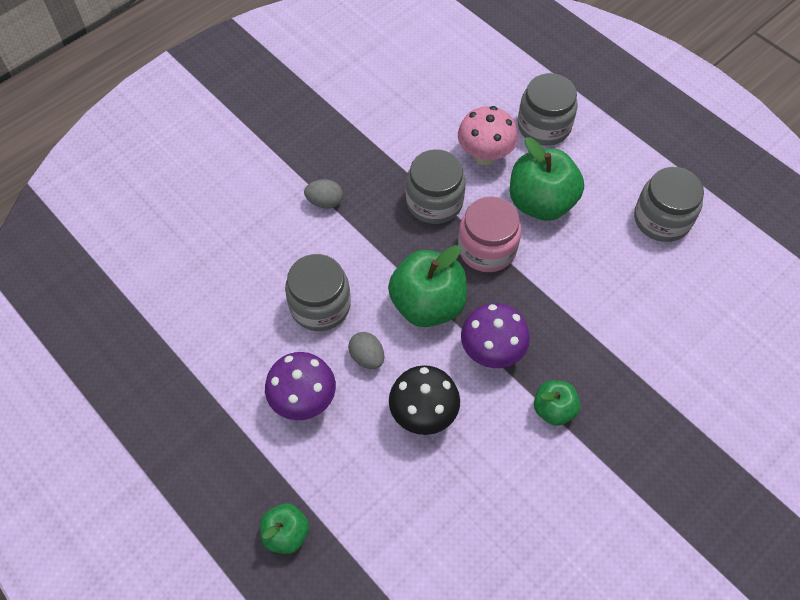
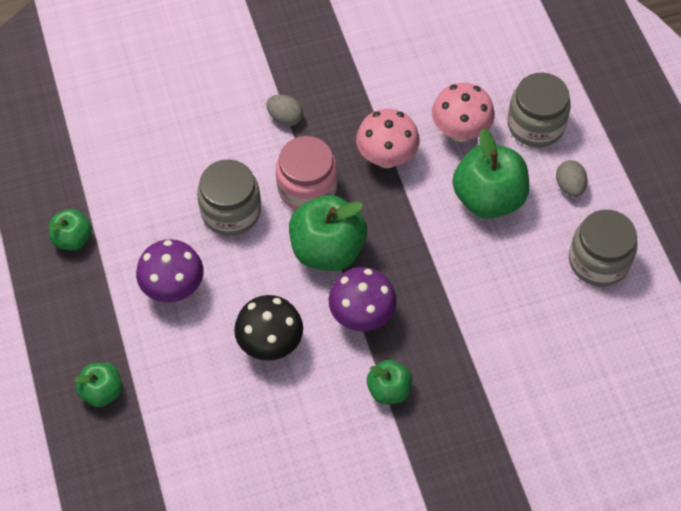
camera: 25 degrees right, 0 degrees up
grey egg [348,332,384,369] -> grey egg moved to [556,160,588,197]
grey jar [406,149,466,224] -> pink mushroom [356,109,420,168]
pink jar [458,196,521,272] -> pink jar moved to [276,136,338,210]
none -> green apple [49,209,92,251]

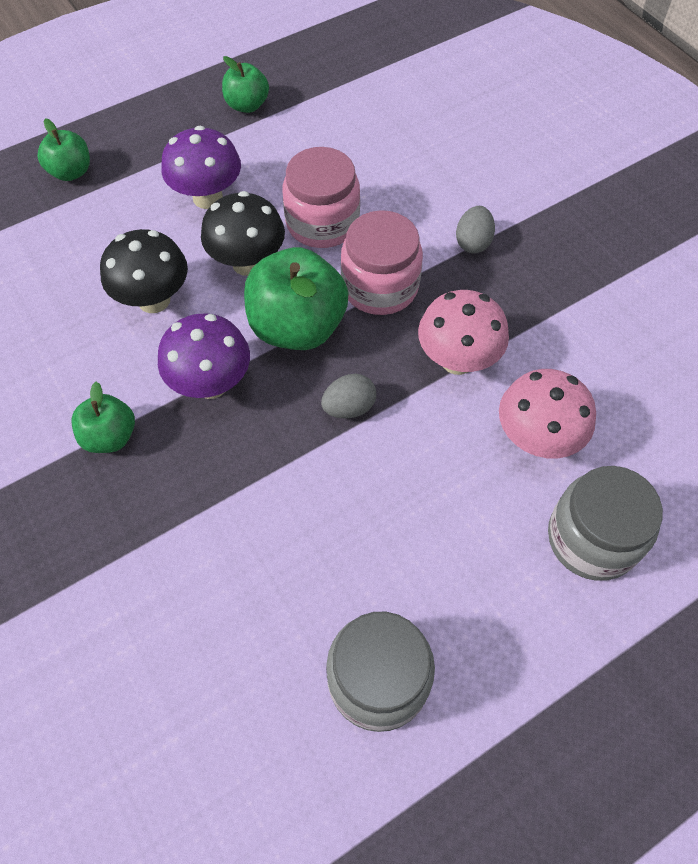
camera: 75 degrees right, 0 degrees up
grey jar [197,160,261,236] -> pink jar [282,147,360,248]
green apple [452,128,529,219] -> none
grey egg [556,160,588,197] -> grey egg moved to [321,374,376,418]
none -> black mushroom [201,191,285,276]

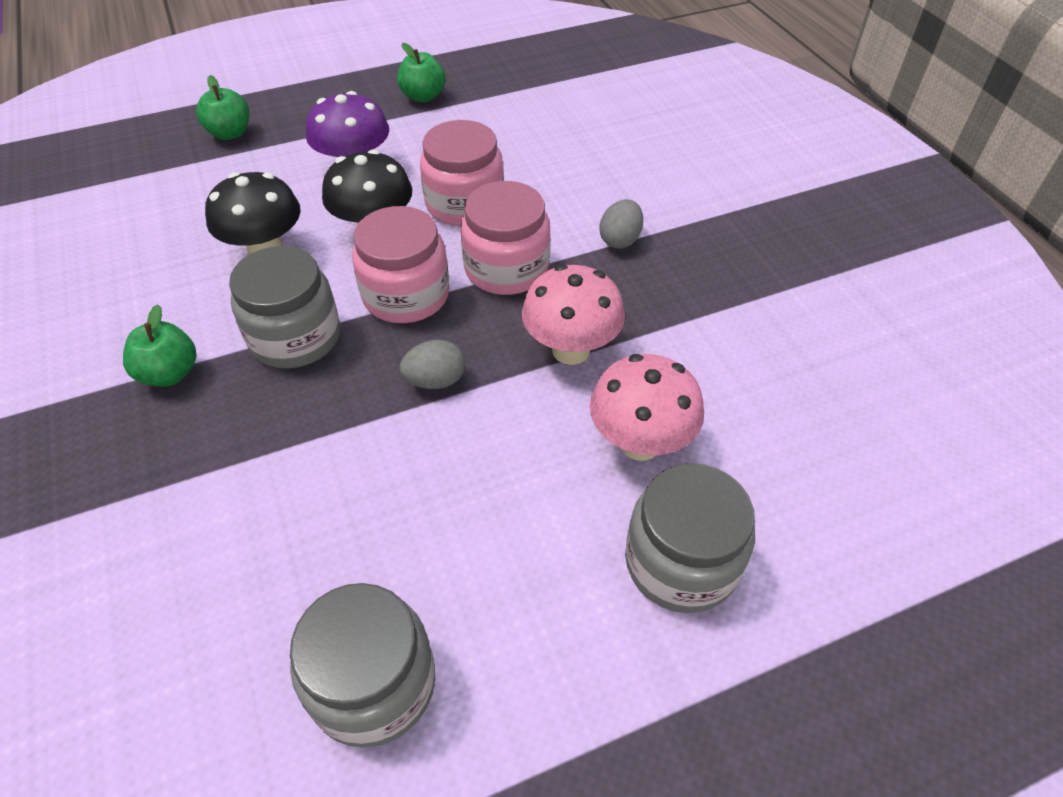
camera: 10 degrees right, 10 degrees down
purple mushroom [158,313,250,399] -> grey jar [229,246,340,369]
green apple [244,247,349,350] -> pink jar [352,206,450,323]

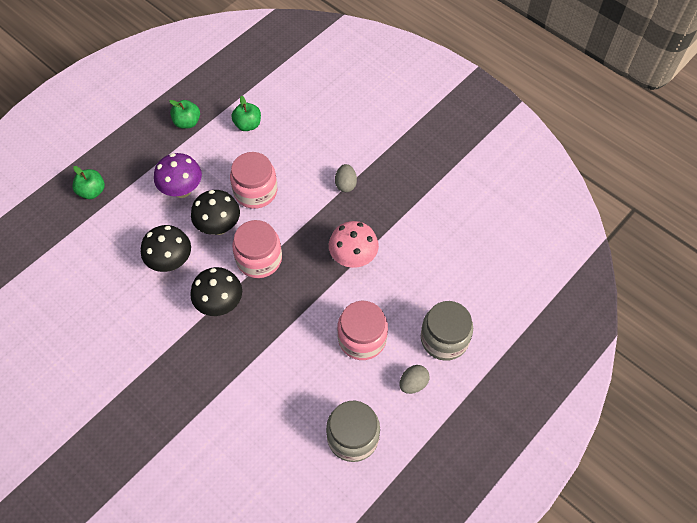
camera: 25 degrees left, 10 degrees up
green apple [123,304,197,386] -> green apple moved to [231,96,261,131]
grey jar [229,246,340,369] -> black mushroom [190,267,242,316]
grey egg [400,340,465,389] -> grey egg moved to [400,365,429,394]
pink jar [461,181,551,295] -> pink jar moved to [337,301,388,360]
pink mushroom [590,354,704,461] -> none

